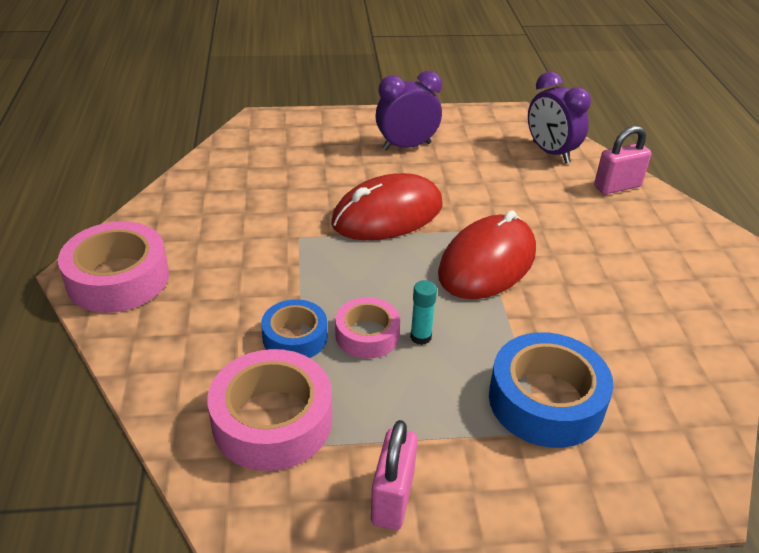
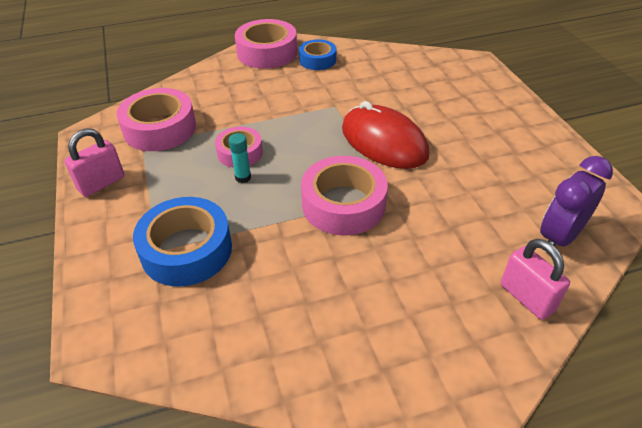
camera: 80 degrees right, 5 degrees up
blue tape [261,299,327,358] -> blue tape moved to [299,39,336,70]
pink padlock [371,420,418,530] -> pink padlock turned 45 degrees counterclockwise [64,128,124,197]
purple clock [375,71,442,150] -> none
red mouse [438,210,536,299] -> pink tape [301,156,388,236]

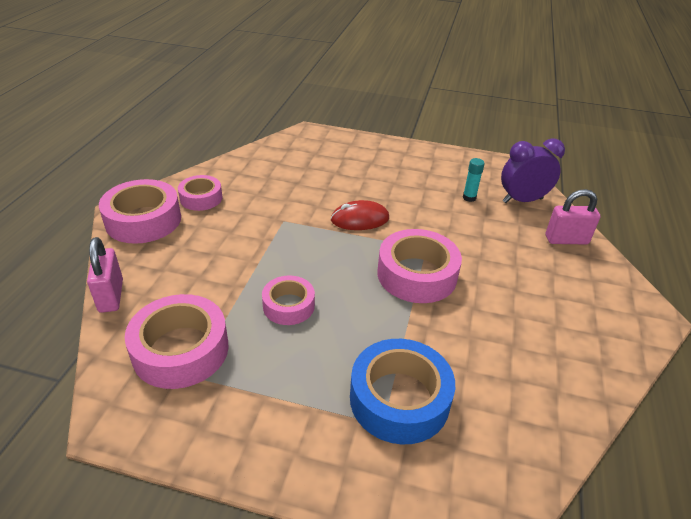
camera: 60 degrees left, 5 degrees down
pink padlock [64,128,124,197] -> pink padlock moved to [87,237,123,313]
turquoise glue stick [229,133,251,183] -> turquoise glue stick moved to [463,158,485,202]
blue tape [299,39,336,70] -> pink tape [178,175,222,211]
red mouse [342,101,429,169] -> red mouse [331,200,389,230], size x0.61
purple clock [540,156,613,251] -> purple clock turned 90 degrees clockwise [501,138,565,203]

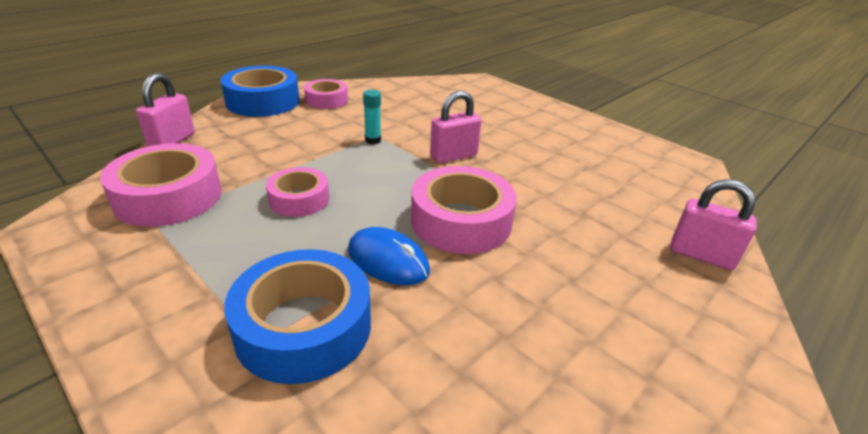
camera: 30 degrees right, 5 degrees down
pink tape [99,179,181,244] -> blue tape [221,66,299,117]
red mouse [331,200,389,230] -> pink padlock [430,91,482,163]
turquoise glue stick [463,158,485,202] -> turquoise glue stick moved to [363,90,381,144]
purple clock [501,138,565,203] -> none
none -> blue mouse [348,227,430,285]

